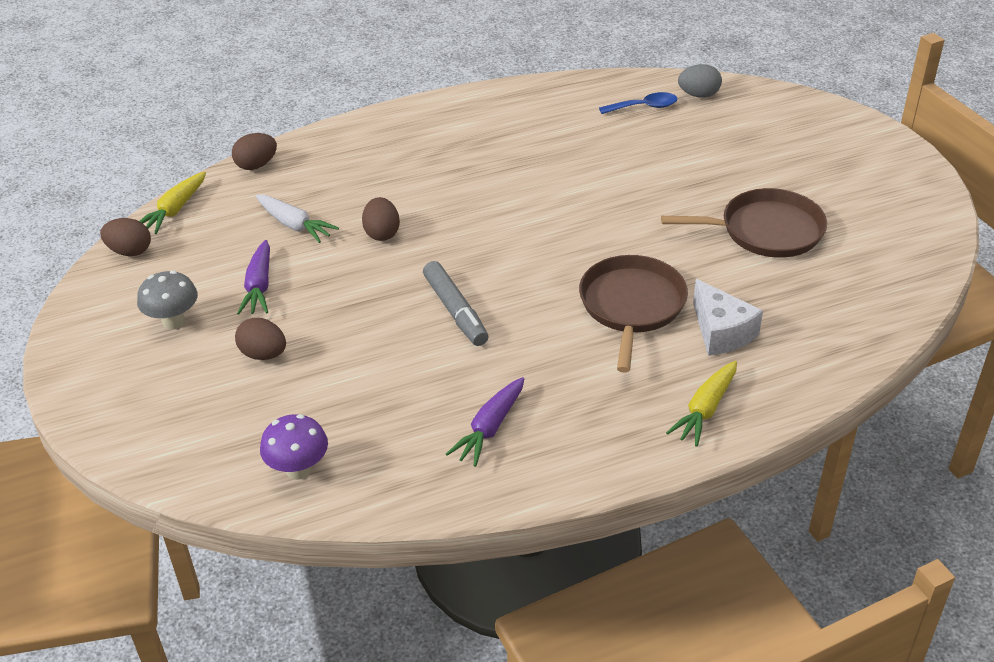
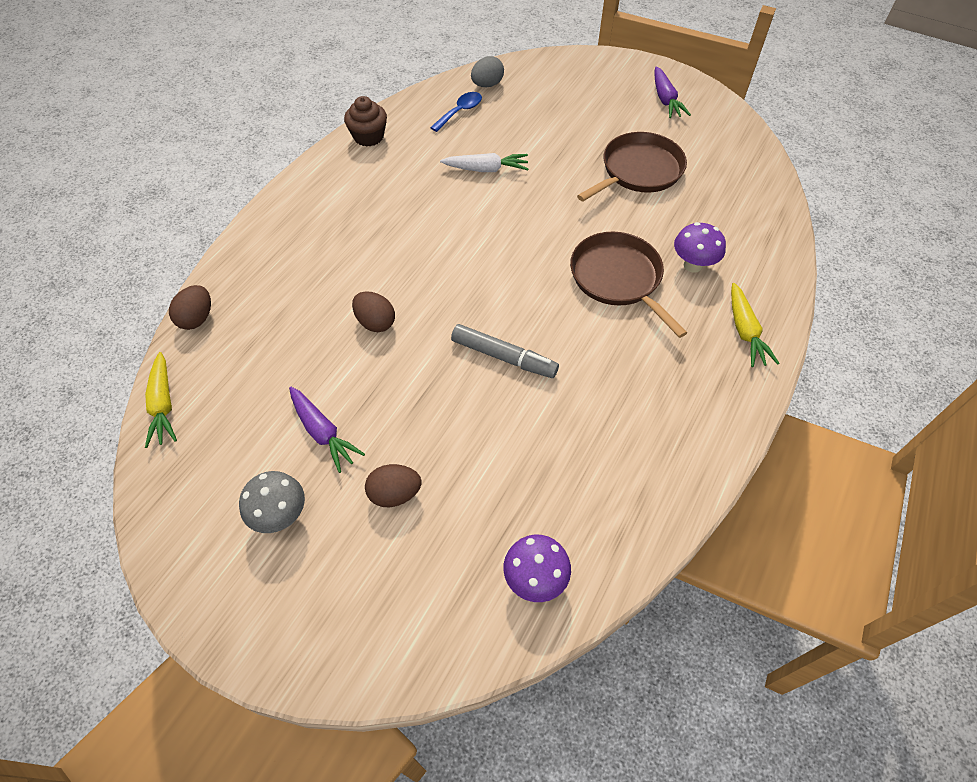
camera: 40 degrees left, 15 degrees up
brown egg [100,218,151,256] -> none
white carrot [256,194,339,243] -> white carrot moved to [440,153,528,172]
purple carrot [446,377,524,467] -> purple carrot moved to [654,67,691,118]
white cheese [693,279,763,356] -> purple mushroom [674,222,726,273]
none -> brown cupcake [344,96,387,147]

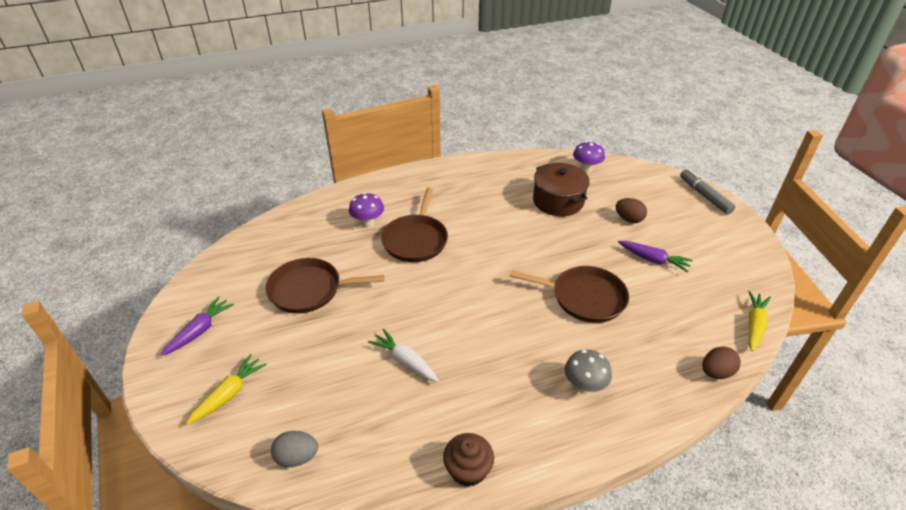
camera: 140 degrees left, 15 degrees down
grey mushroom [239,471,305,533] -> grey mushroom moved to [565,350,612,394]
purple carrot [289,387,365,473] -> purple carrot turned 120 degrees clockwise [618,241,693,273]
brown egg [352,291,395,332] -> brown pan [510,266,629,323]
blue spoon [430,92,482,132] -> none
grey marker [451,324,559,378] -> grey marker moved to [680,169,736,214]
yellow carrot [731,283,779,367] -> yellow carrot moved to [186,354,267,425]
none -> brown pot [533,163,590,216]

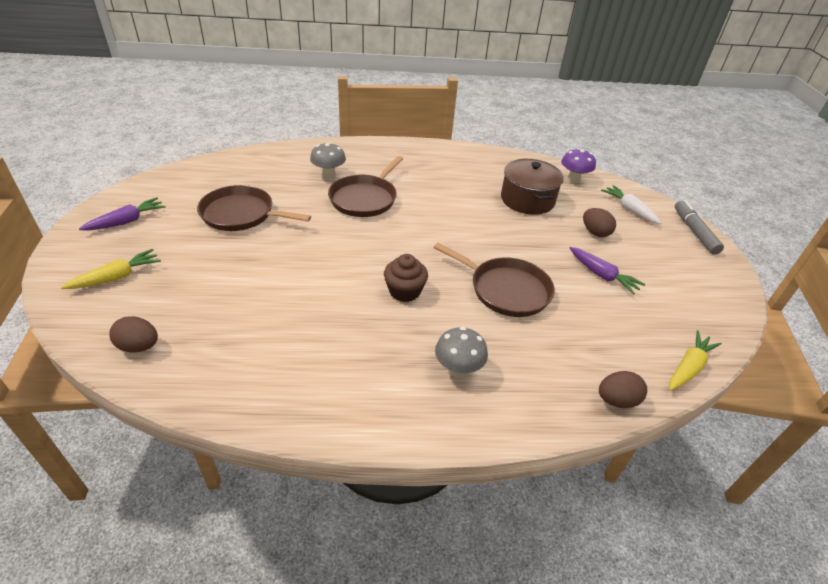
camera: 15 degrees right, 0 degrees up
grey egg [271,431,318,467] -> brown egg [109,316,158,352]
purple mushroom [349,193,384,228] -> grey mushroom [310,142,346,179]
white carrot [368,329,439,382] -> white carrot moved to [601,185,661,224]
brown cupcake [443,433,494,487] -> brown cupcake moved to [384,254,428,302]

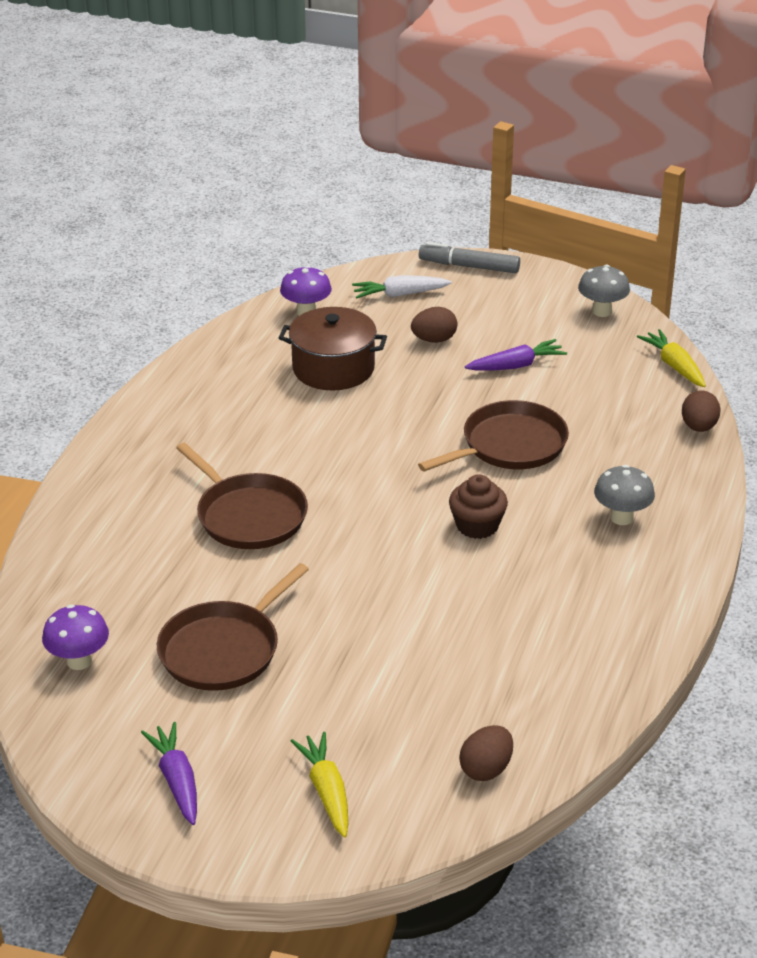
camera: 65 degrees left, 5 degrees down
grey mushroom [310,142,346,179] -> grey mushroom moved to [578,265,630,317]
none -> purple mushroom [42,604,109,670]

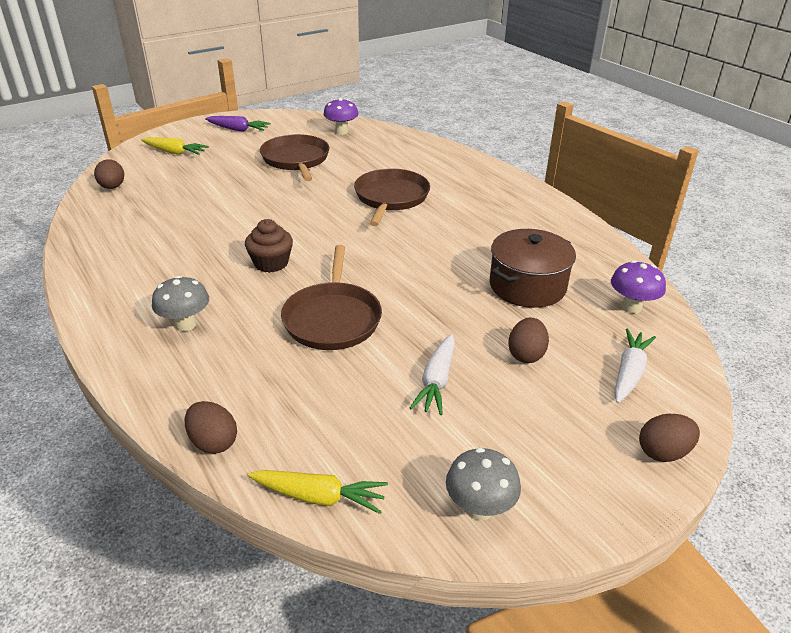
camera: 125 degrees right, 0 degrees up
brown pan [176,443,308,549] -> brown pan turned 105 degrees clockwise [354,168,430,226]
grey marker [419,242,520,273] -> brown egg [639,414,700,462]
purple carrot [465,339,567,371] -> white carrot [410,334,455,415]

